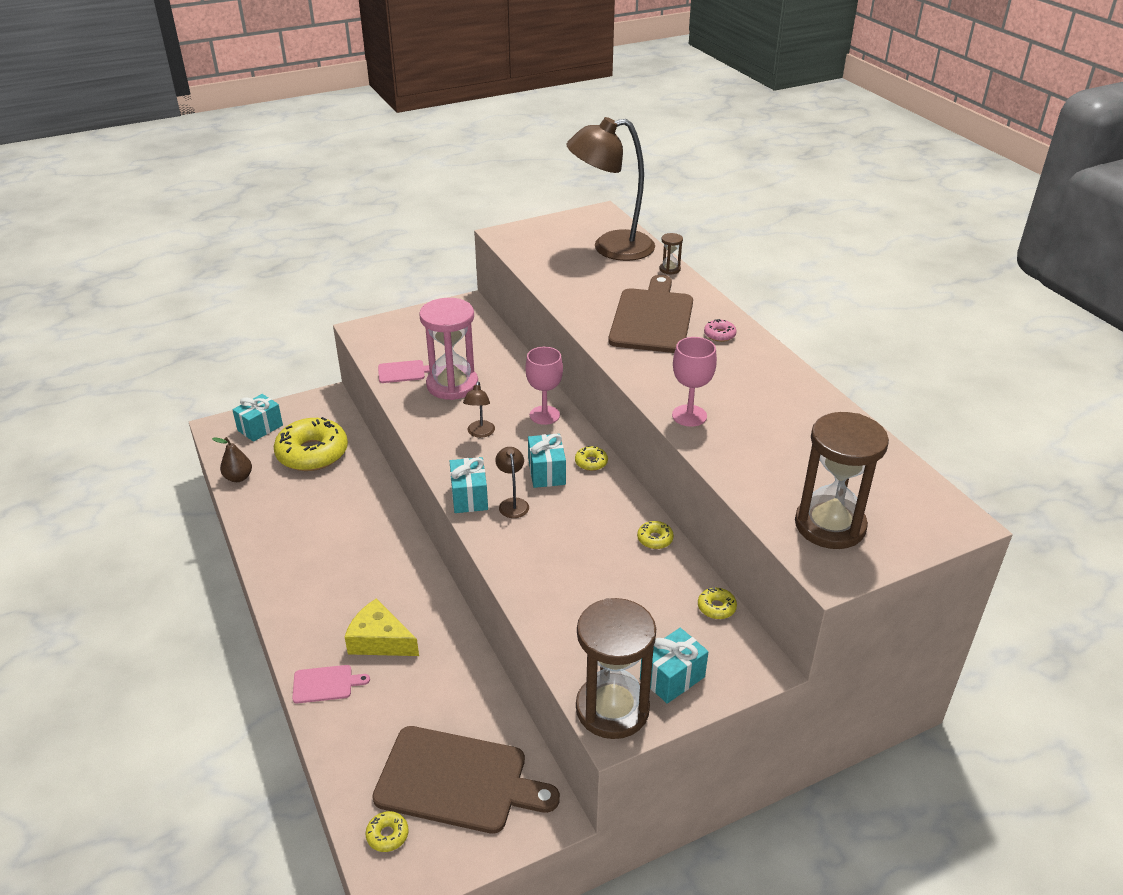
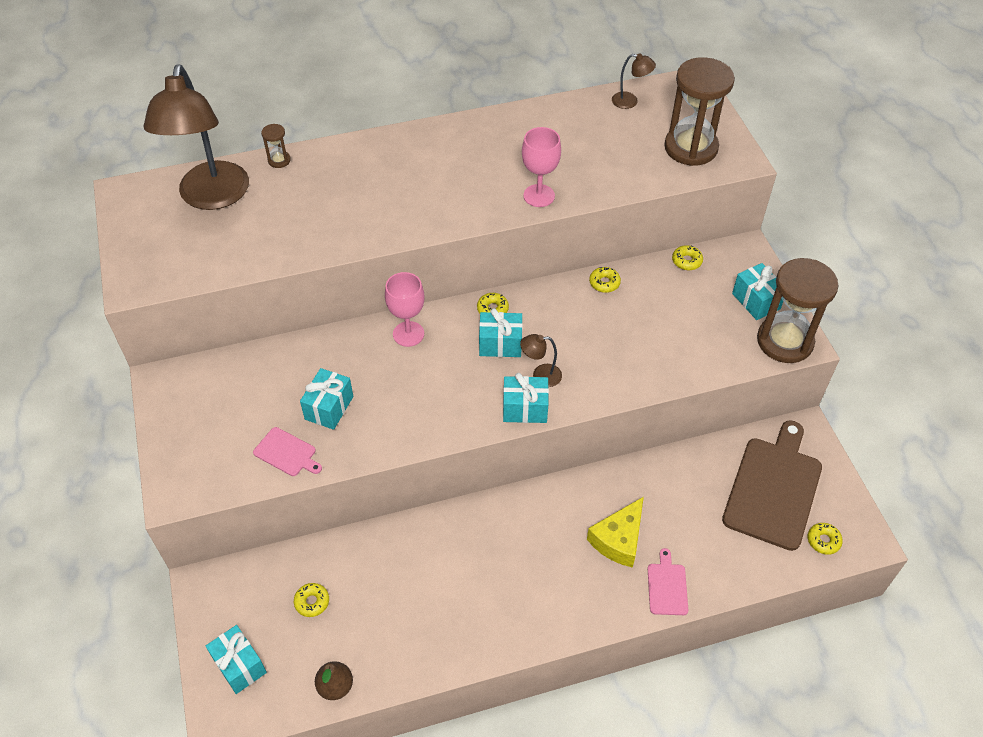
camera: 80 degrees left, 15 degrees up
yellow donut [274,417,348,471] -> yellow donut [294,583,329,617], size x0.40
pink cutting board [378,360,430,383] -> pink cutting board turned 120 degrees clockwise [253,427,322,476]
pink hourglass [419,298,478,400] -> turquoise gift [300,368,353,430]
brown lamp [463,382,495,438] -> brown lamp moved to [612,53,656,109]
brown cutting board [608,275,693,353] -> none
pink donut [704,319,737,342] -> none

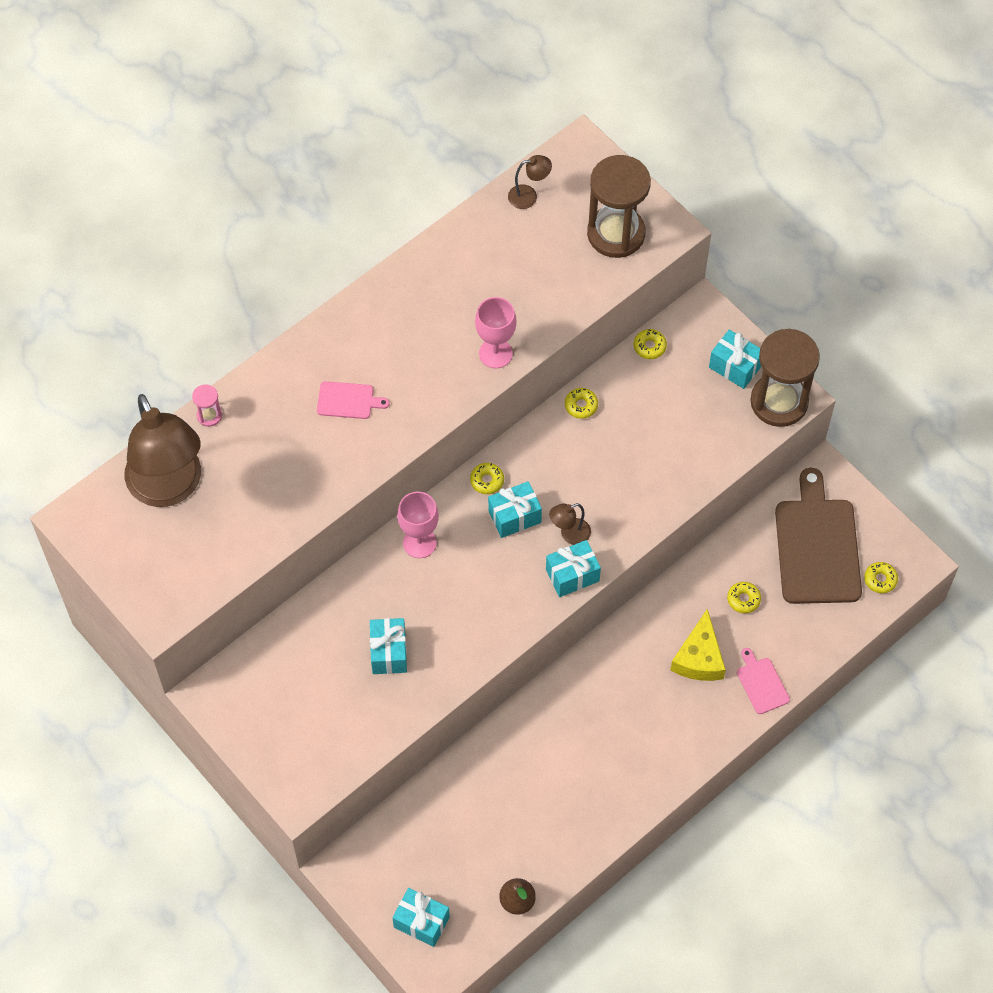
camera: 25 degrees left, 10 degrees up
pink cutting board [253,427,322,476] -> pink cutting board moved to [317,381,390,419]
brown hourglass [261,124,291,168] -> pink hourglass [192,385,222,427]
yellow donut [294,583,329,617] -> yellow donut moved to [727,582,761,613]

